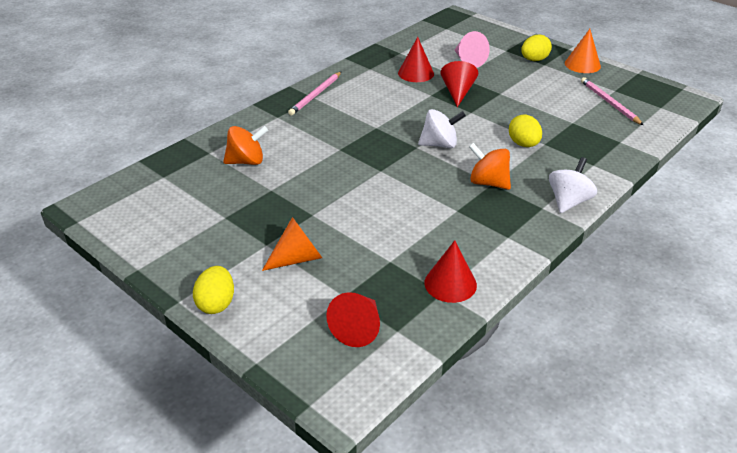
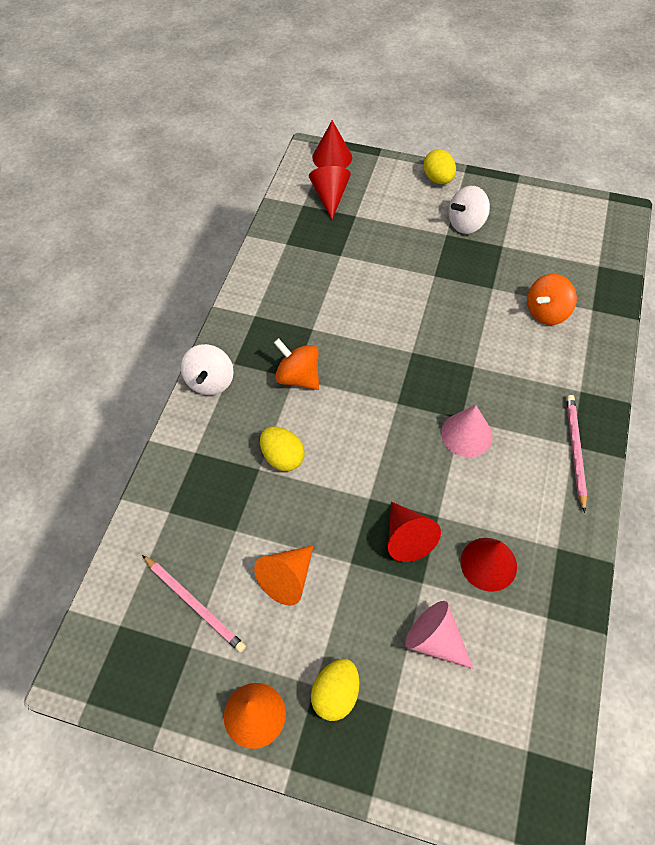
camera: 155 degrees right, 20 degrees up
orange cone [262,217,322,271] -> orange cone moved to [254,545,314,606]
white spinning top [418,109,466,148] -> white spinning top moved to [448,186,490,234]
red cone [424,240,477,303] -> red cone moved to [312,120,352,168]
orange spinning top [469,143,511,190] -> orange spinning top turned 150 degrees counterclockwise [274,338,319,390]
none -> pink cone [441,405,492,457]

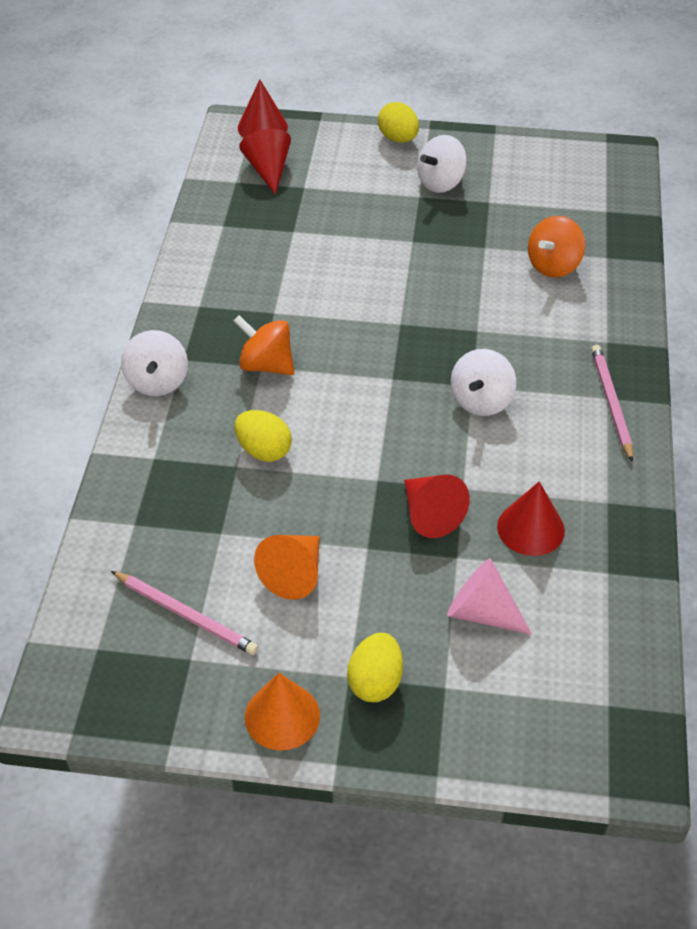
camera: 10 degrees left, 10 degrees down
pink cone [441,405,492,457] -> white spinning top [451,349,516,416]

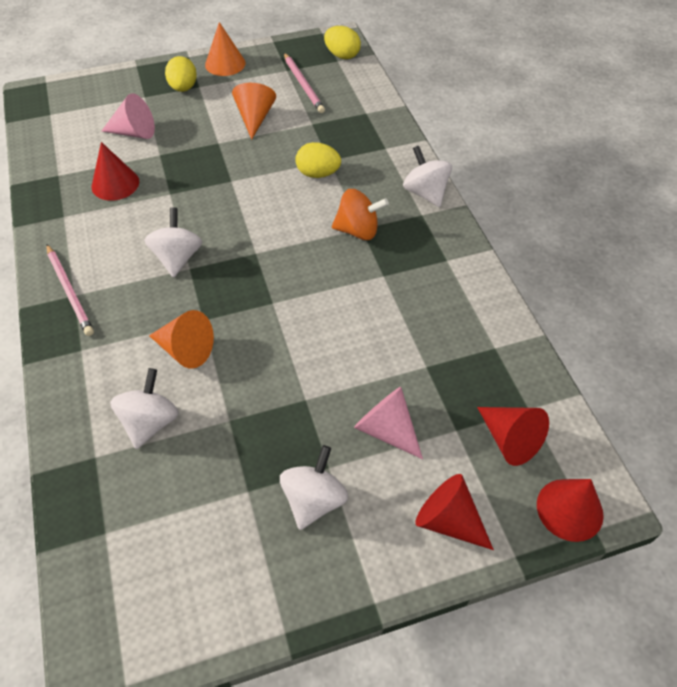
camera: 155 degrees right, 5 degrees up
pink pencil [111,571,258,655] -> pink pencil turned 120 degrees counterclockwise [284,53,325,113]
yellow egg [378,102,419,143] -> yellow egg moved to [324,26,361,59]
red cone [404,475,470,538] -> red cone moved to [415,474,494,550]
orange spinning top [528,216,585,278] -> white spinning top [110,368,179,449]
none -> orange cone [149,310,214,369]
none -> pink cone [354,387,423,459]

